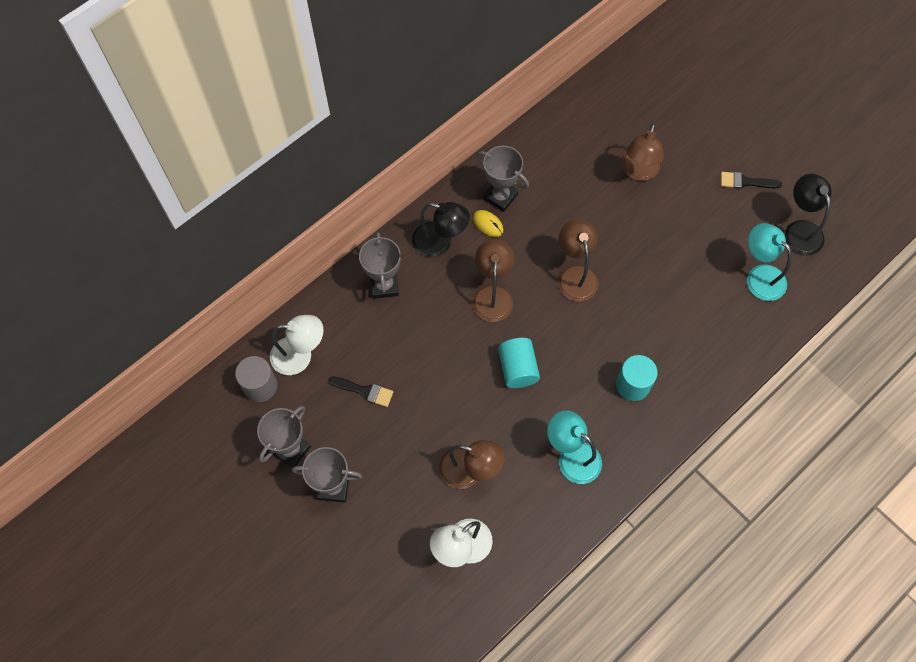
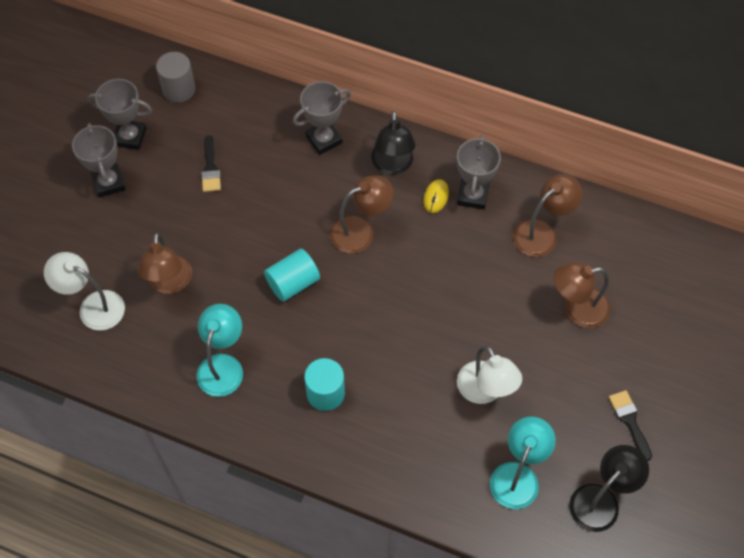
camera: 65 degrees right, 5 degrees down
white lamp [270,315,324,375] -> white lamp moved to [457,346,522,404]
brown lamp [558,219,598,302] -> brown lamp moved to [513,174,583,257]

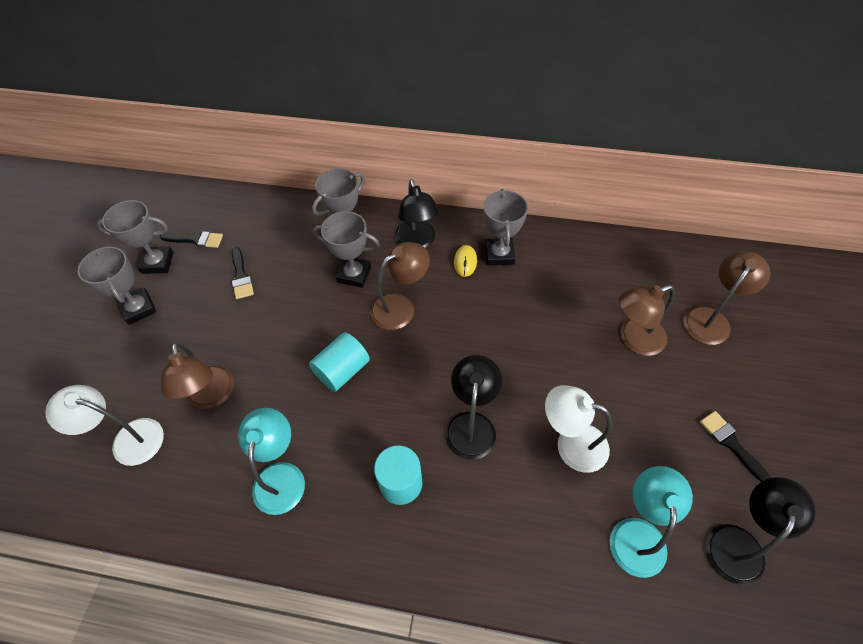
camera: 10 degrees left, 5 degrees down
grey cylinder [156,52,196,103] -> none
white lamp [457,346,522,404] -> white lamp turned 150 degrees clockwise [545,385,612,473]
brown lamp [513,174,583,257] -> brown lamp moved to [683,251,770,345]
none -> black brush [160,231,223,248]
none -> grey trophy [313,211,380,288]
none -> black lamp [446,355,502,460]

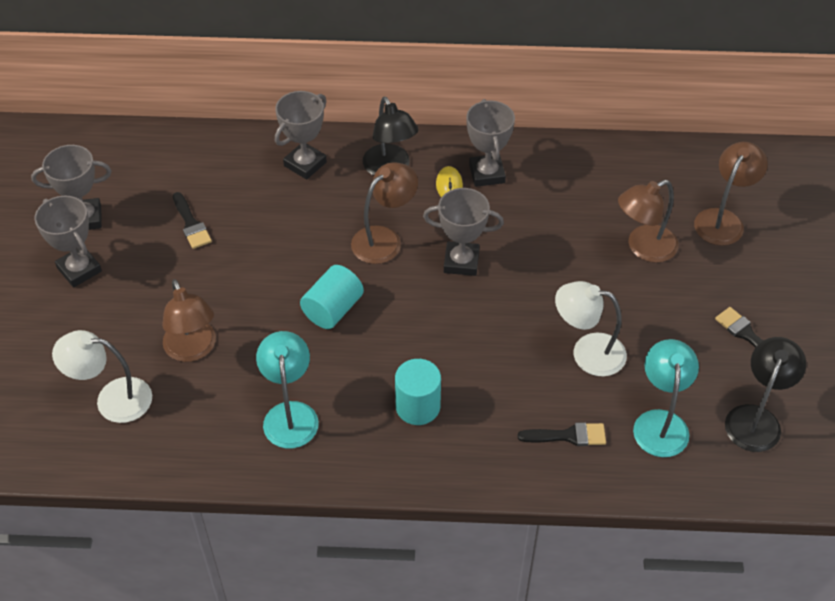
camera: 10 degrees left, 5 degrees down
black brush [160,231,223,248] -> black brush moved to [517,422,606,446]
grey trophy [313,211,380,288] -> grey trophy moved to [423,188,504,276]
black lamp [446,355,502,460] -> none

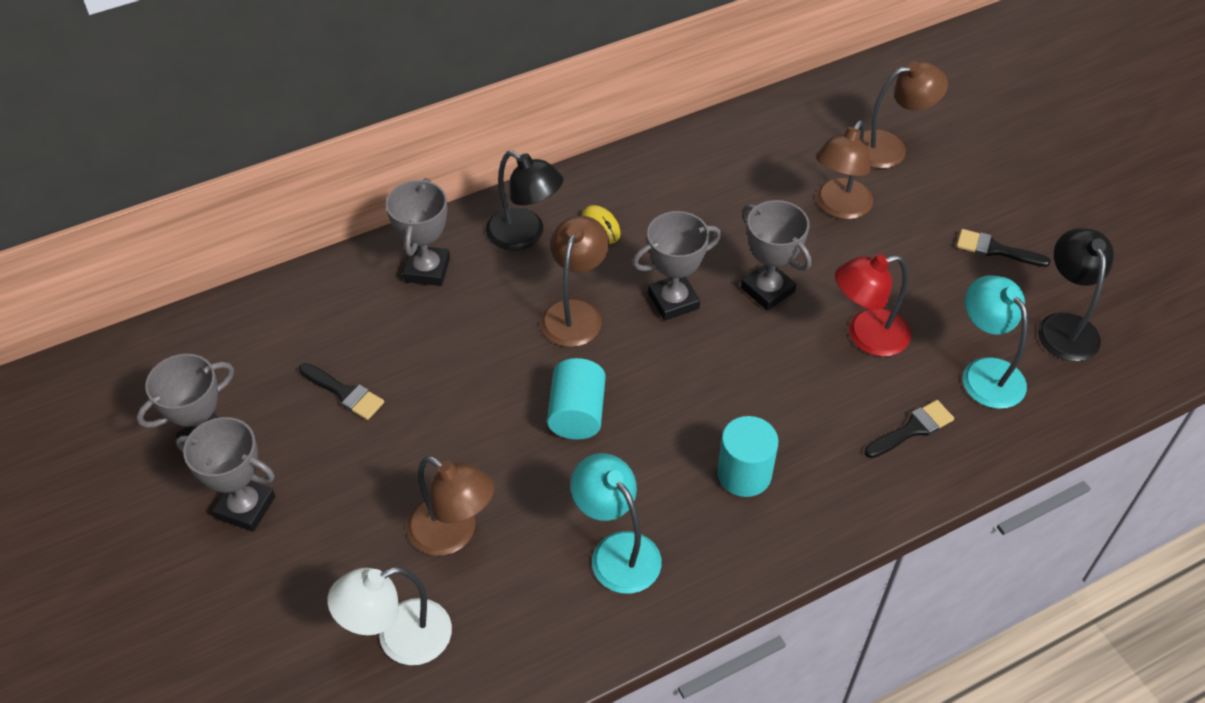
camera: 30 degrees left, 0 degrees up
grey trophy [466,99,515,187] -> grey trophy moved to [741,200,811,311]
white lamp [555,281,627,377] -> red lamp [835,254,911,357]
brown lamp [694,142,768,246] -> brown lamp turned 75 degrees clockwise [863,61,948,169]

